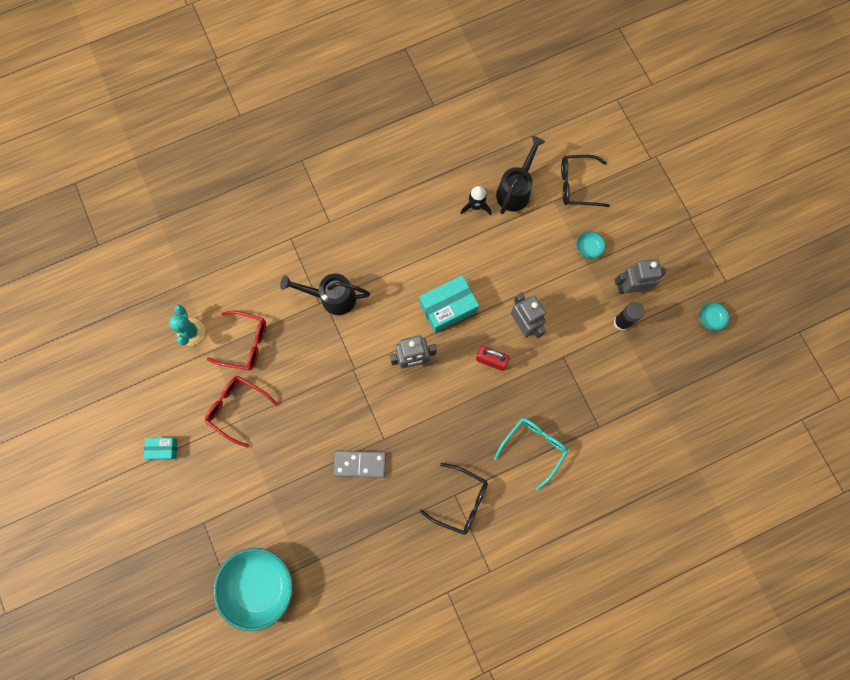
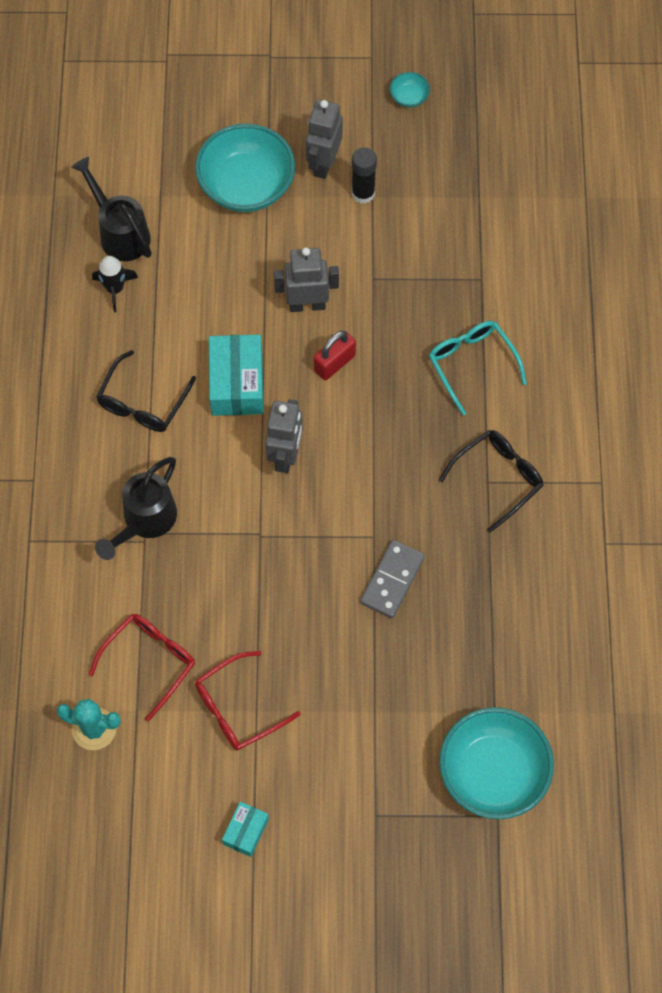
camera: 65 degrees left, 10 degrees down
black glasses [561,155,610,207] -> black glasses moved to [96,350,196,432]
turquoise bowl [576,231,605,259] -> turquoise bowl [195,123,295,212], size x2.39

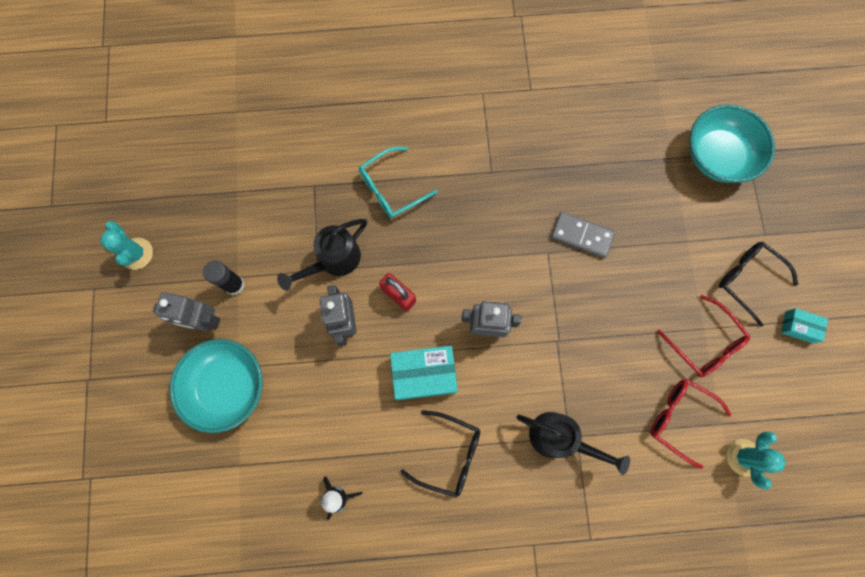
camera: 95 degrees left, 10 degrees up
black watering can [71,157,152,261] -> black watering can moved to [277,219,367,291]
turquoise bowl [390,72,430,108] -> turquoise cactus [100,221,153,270]
black glasses [439,430,544,532] -> black glasses moved to [719,241,798,327]

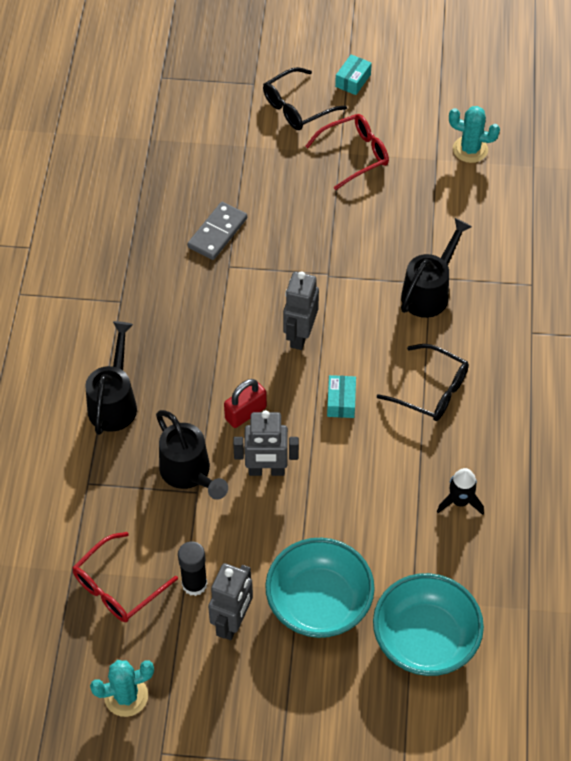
camera: 80 degrees left, 20 degrees down
turquoise glasses [359,147,438,218] -> black watering can [85,321,137,435]
turquoise box [390,346,458,400] -> turquoise box [327,375,356,418], size x0.55
black glasses [401,410,480,498] -> black glasses turned 90 degrees clockwise [377,344,469,421]
red glasses [651,379,731,469] -> red glasses moved to [72,532,178,622]
turquoise bowl [689,105,775,183] -> turquoise bowl moved to [373,573,484,676]

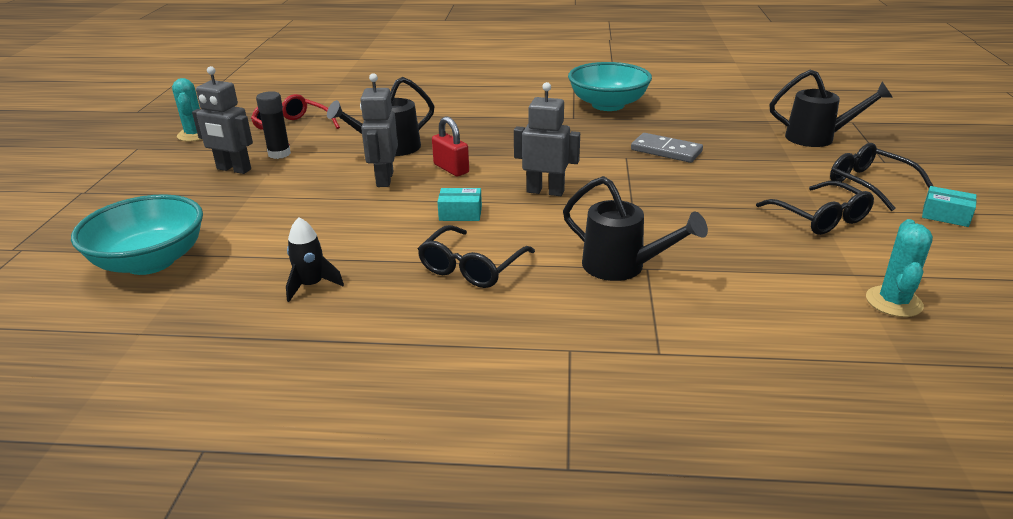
camera: 90 degrees right, 25 degrees down
black watering can [85,321,137,435] -> black watering can moved to [769,70,893,147]
turquoise bowl [265,538,375,638] -> turquoise bowl moved to [568,62,652,111]
red glasses [305,114,389,190] -> black glasses [756,181,874,235]

